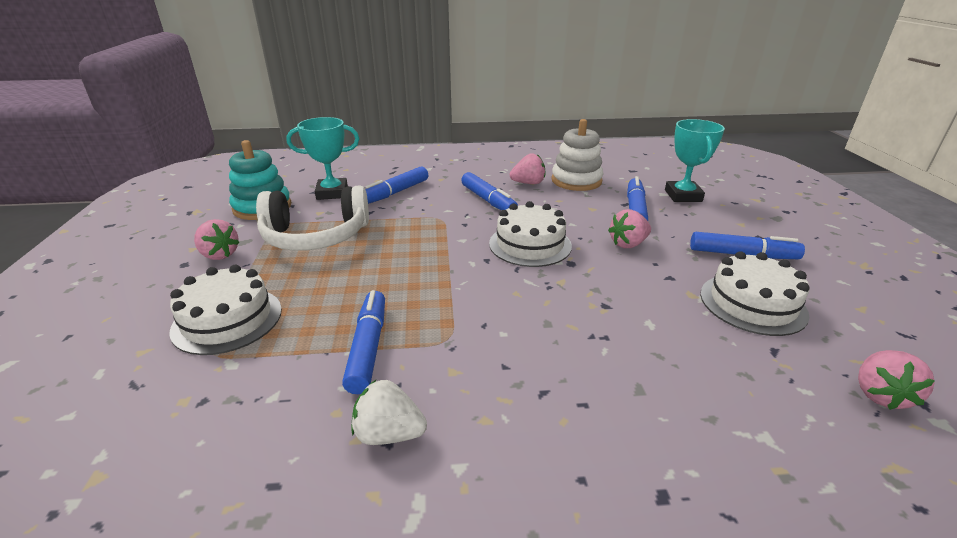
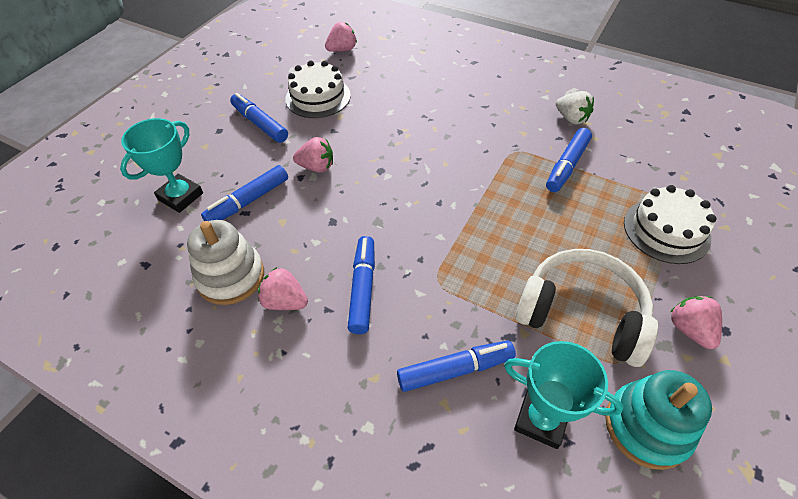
camera: 145 degrees left, 20 degrees up
white cake [489,201,572,267] -> none

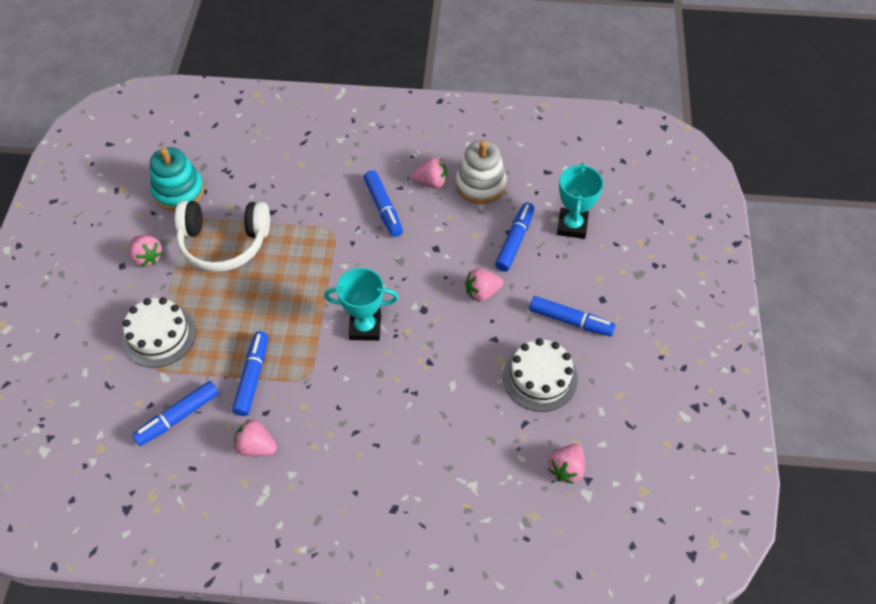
camera: 155 degrees right, 5 degrees up
blue marker [397,340,516,392] -> blue marker moved to [132,381,219,446]
turquoise trophy [504,341,624,449] -> turquoise trophy moved to [324,268,399,341]
white strawberry [556,91,594,125] -> pink strawberry [234,419,277,456]

